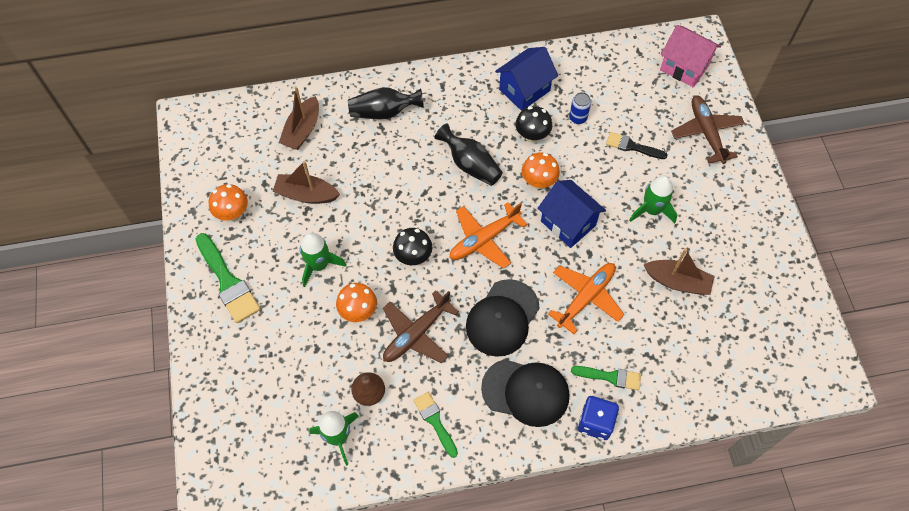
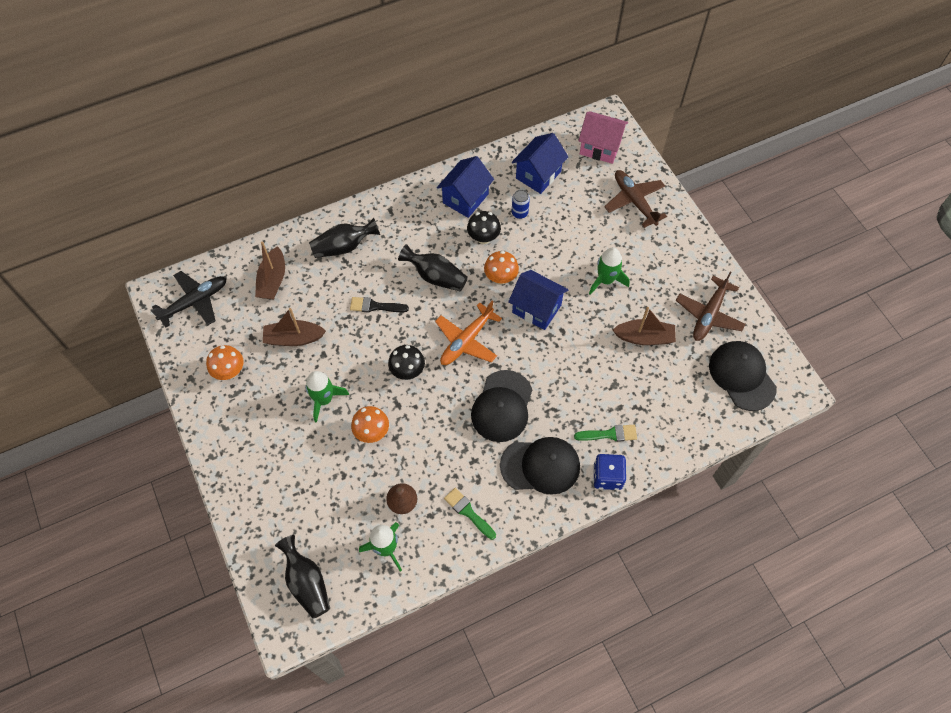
camera: 15 degrees left, 0 degrees up
green brush [196,233,261,323] -> none
brown plane [383,290,459,363] -> brown plane moved to [676,271,746,341]
orange plane [548,263,625,334] -> none
black brush [606,132,668,159] -> black brush moved to [350,297,409,313]
none -> black plane [151,271,227,327]
none -> black vase [275,535,330,619]
none -> blue house [512,133,568,194]
none -> black cap [709,341,777,411]

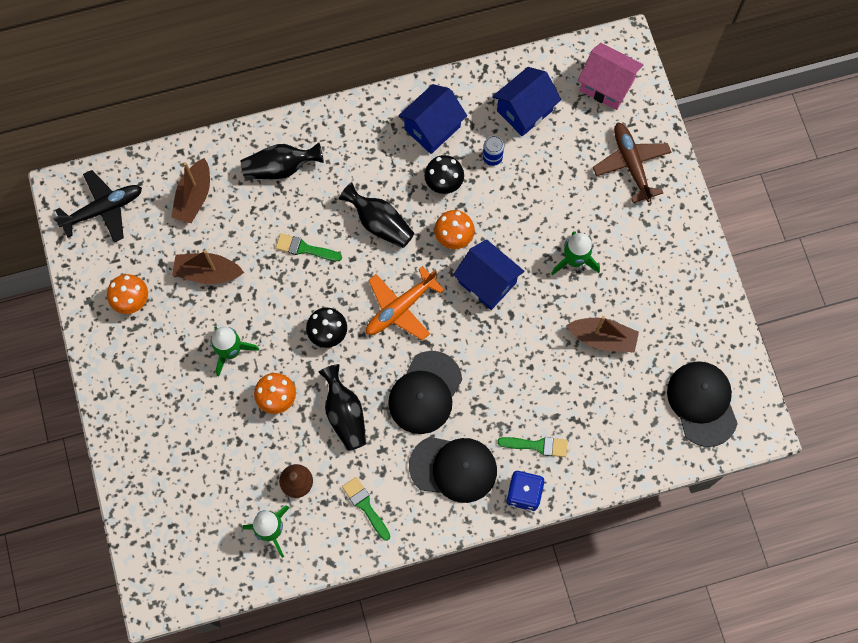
camera: 10 degrees right, 10 degrees up
black vase [275,535,330,619] -> black vase moved to [319,364,367,451]
black brush [350,297,409,313] -> green brush [276,233,342,261]
brown plane [676,271,746,341] -> none

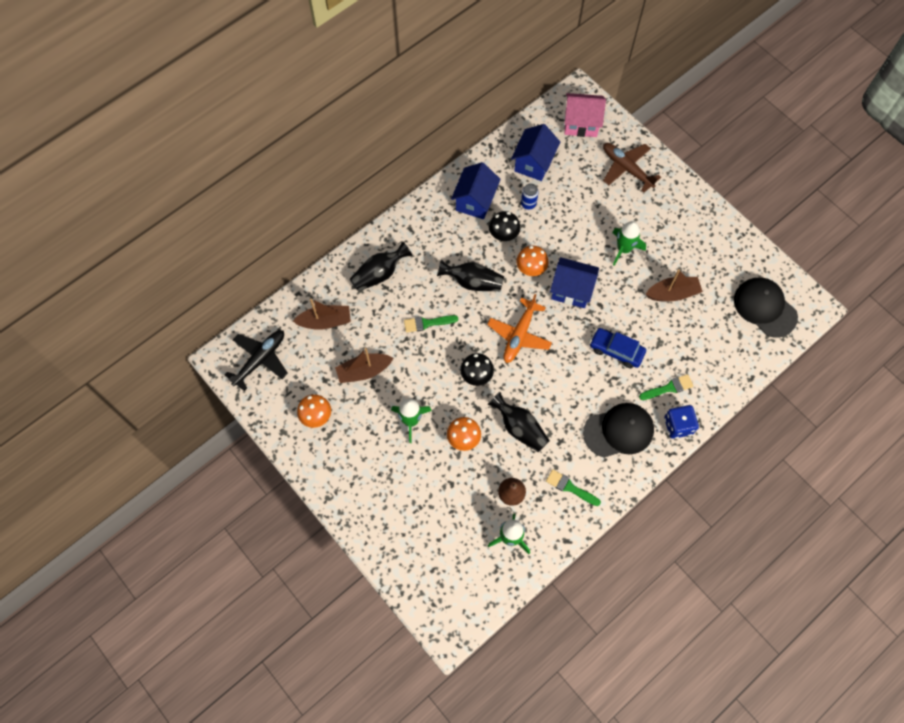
camera: 25 degrees left, 5 degrees down
brown boat [171,158,210,223] -> brown boat turned 90 degrees counterclockwise [293,299,351,330]
black cap [388,351,462,434] -> none
none -> blue car [590,328,646,368]

